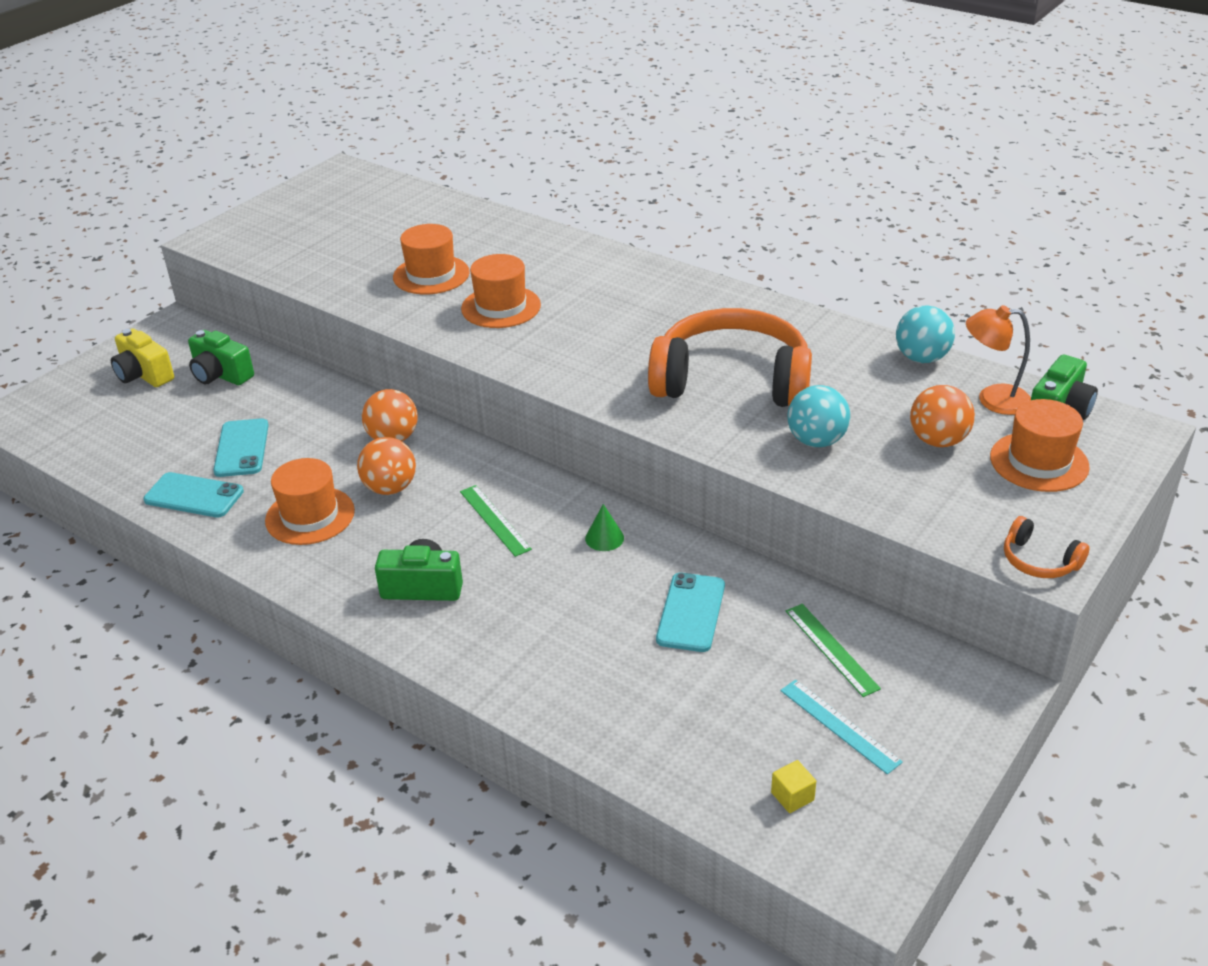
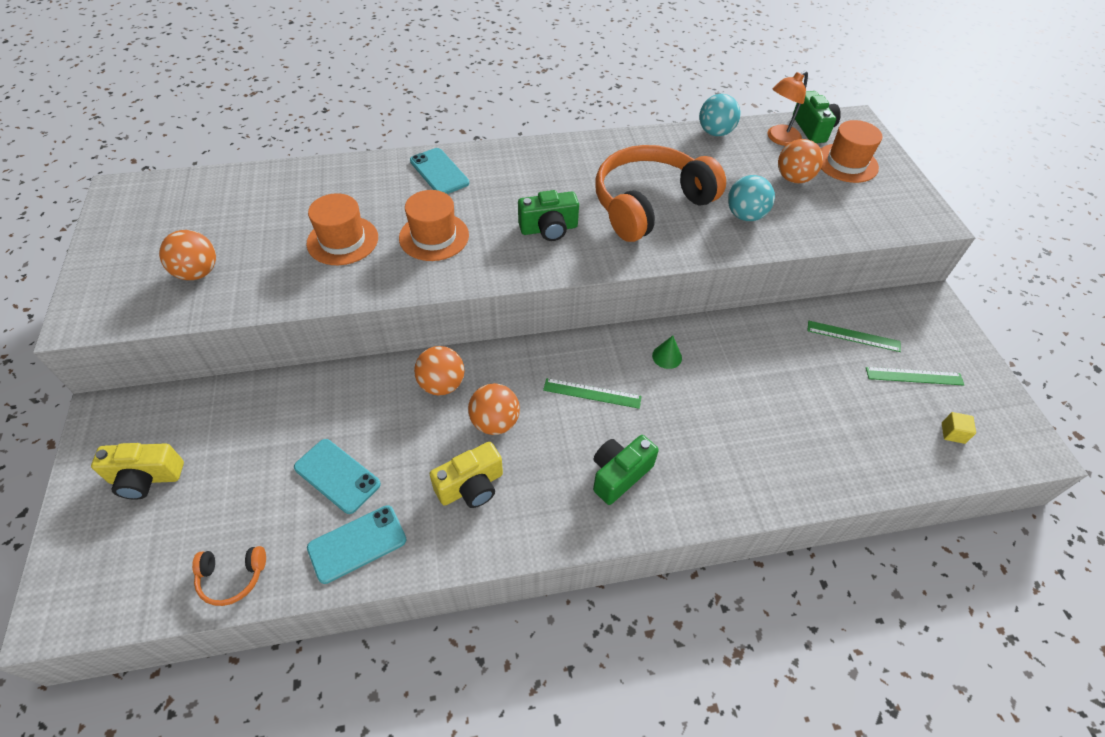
camera: 50 degrees left, 15 degrees up
green camera [188,330,254,385] -> green camera moved to [518,190,579,241]
orange hat [265,458,355,545] -> yellow camera [430,442,503,508]
turquoise phone [656,573,725,652] -> turquoise phone moved to [410,148,469,194]
turquoise ruler [780,680,903,774] -> green ruler [866,367,964,385]
orange headphones [1004,516,1089,578] -> orange headphones moved to [192,546,266,606]
none -> orange ball [159,230,216,280]

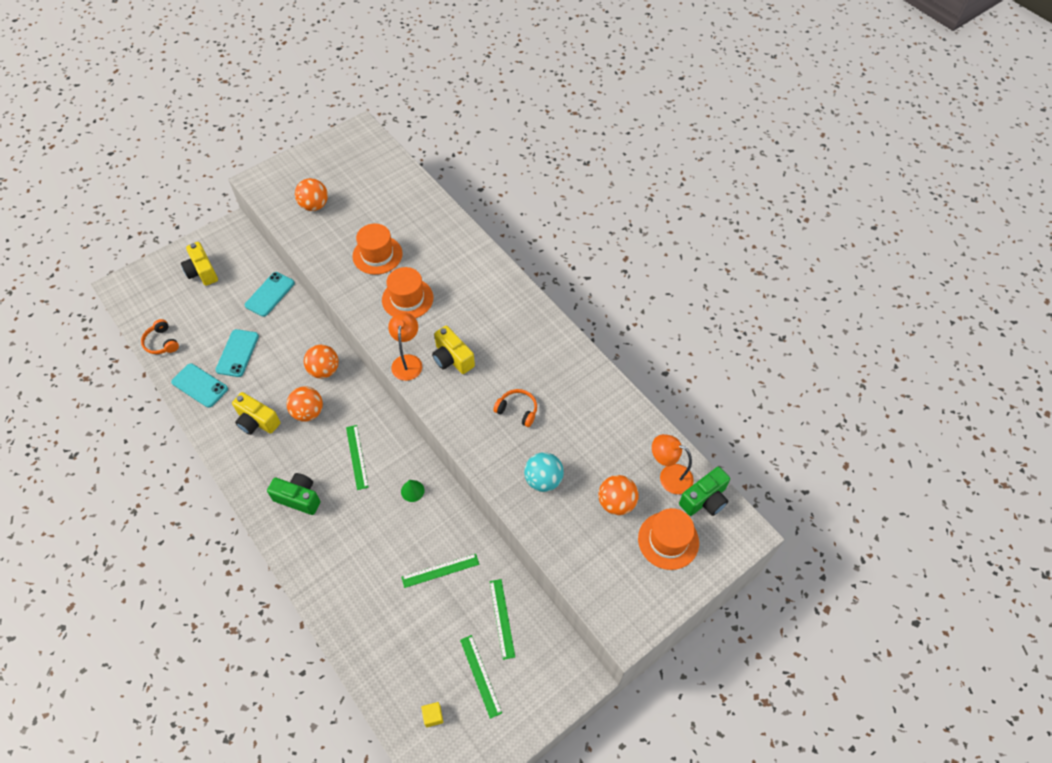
camera: 65 degrees right, 5 degrees up
turquoise phone [410,148,469,194] -> turquoise phone moved to [245,272,295,317]
green camera [518,190,579,241] -> yellow camera [432,326,475,374]
orange headphones [595,145,726,242] -> orange headphones [493,389,537,427], size x0.41
turquoise ball [699,94,740,136] -> none
none -> orange lamp [388,312,422,381]
none -> green ruler [401,554,479,588]

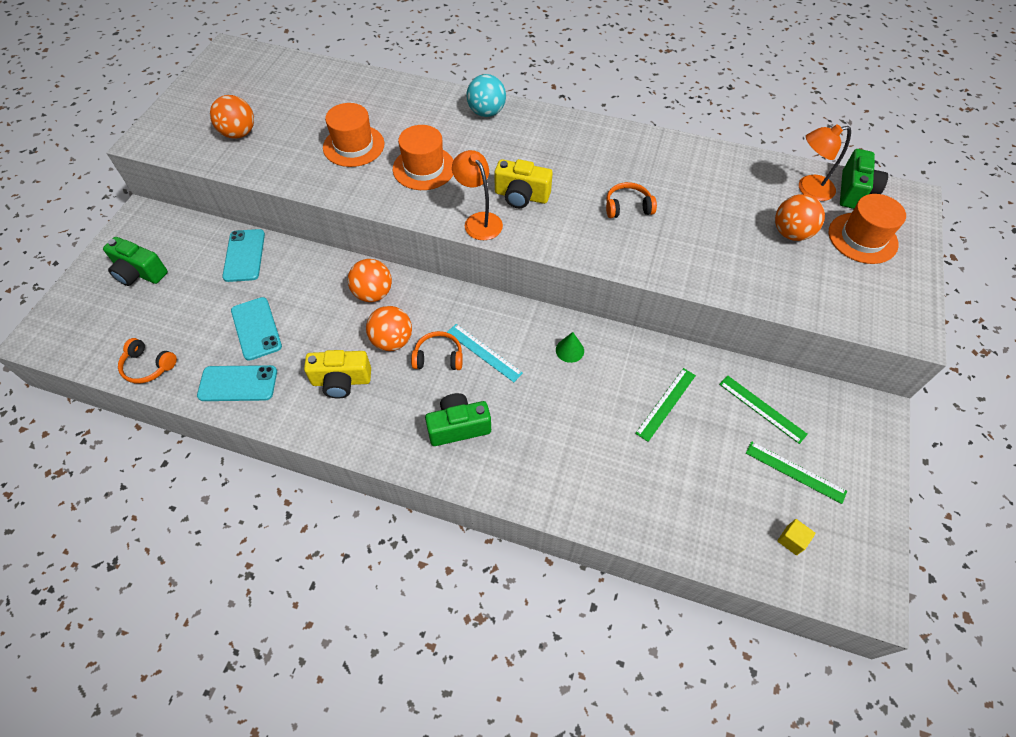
camera: 35 degrees left, 0 degrees up
yellow camera [181,242,218,286] -> green camera [103,237,168,286]
green ruler [346,425,369,490] -> turquoise ruler [447,324,523,382]
turquoise ball [524,452,564,492] -> turquoise ball moved to [467,74,506,117]
none -> orange headphones [411,331,463,370]

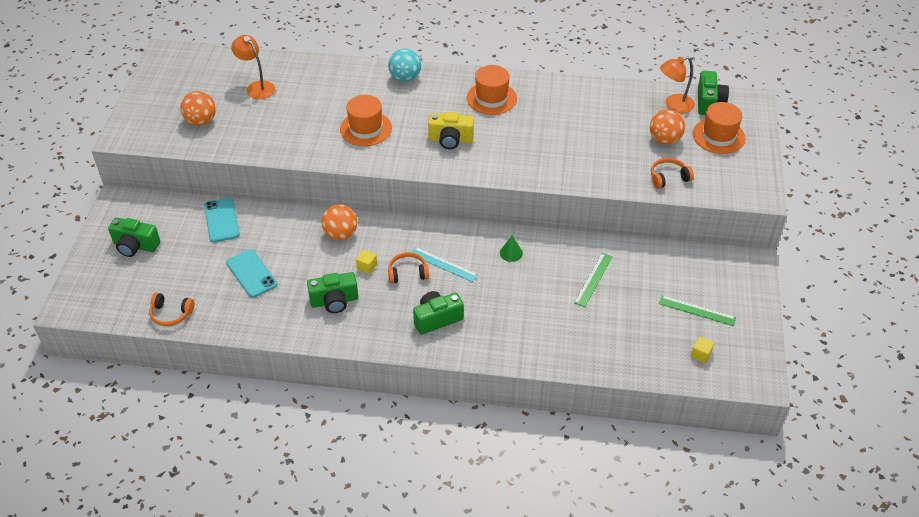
camera: 10 degrees left, 10 degrees down
turquoise phone [197,365,277,401] -> none
yellow camera [304,350,371,399] -> green camera [307,272,358,313]
orange hat [323,103,385,167] -> orange hat moved to [467,65,517,115]
orange ball [366,306,412,351] -> yellow cube [356,249,377,274]
orange lamp [452,150,503,240] -> orange lamp moved to [231,35,275,99]
orange headphones [606,182,657,218] -> orange headphones moved to [651,158,694,189]
green ruler [719,376,808,444] -> none

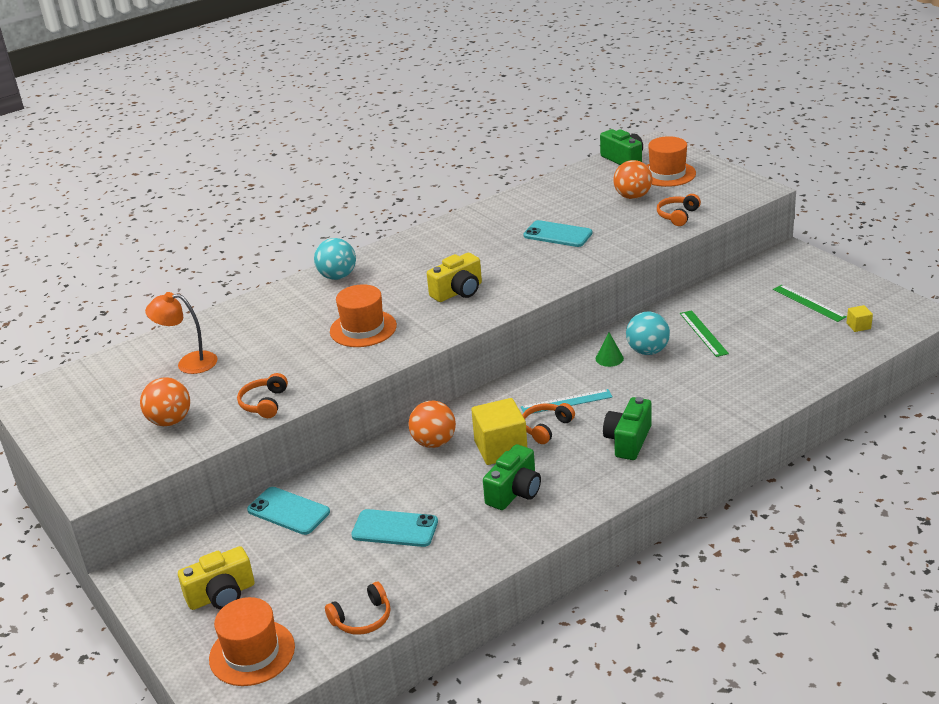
camera: 40 degrees left, 15 degrees down
green camera [108,218,160,257] -> yellow camera [178,546,255,610]
yellow cube [356,249,377,274] -> yellow cube [471,398,527,465], size x2.17
orange hat [467,65,517,115] -> orange hat moved to [209,597,295,686]
green ruler [659,295,736,326] -> green ruler turned 75 degrees clockwise [773,285,847,322]
orange lamp [660,56,695,113] -> none
none -> orange headphones [237,373,288,418]
none -> turquoise phone [523,220,592,247]
none -> turquoise ball [626,312,670,355]

